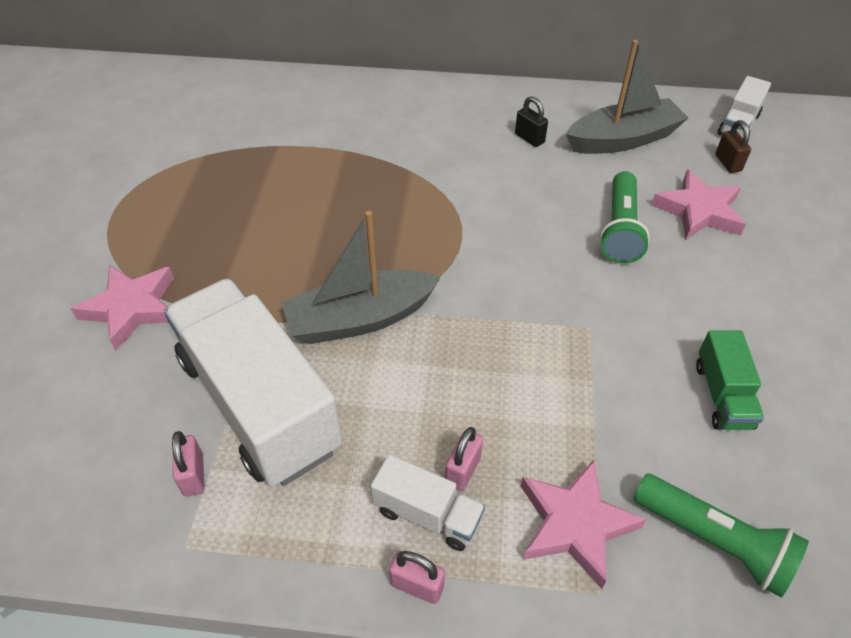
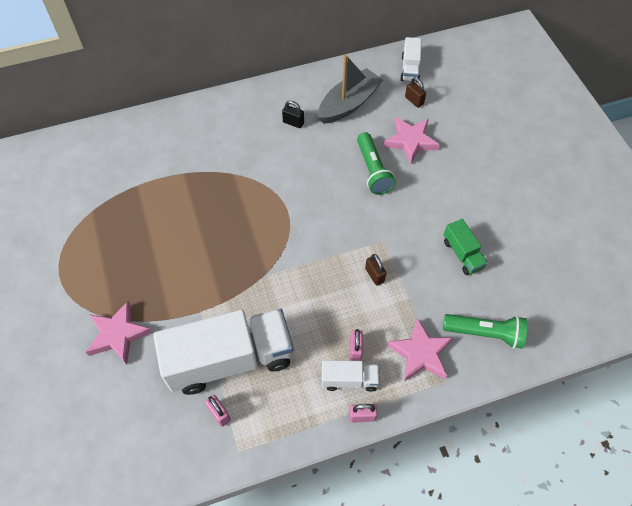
camera: 25 degrees left, 10 degrees up
white truck [164,278,343,487] -> white truck turned 135 degrees clockwise [153,309,293,395]
grey boat [281,211,441,344] -> none
none -> brown padlock [365,254,386,286]

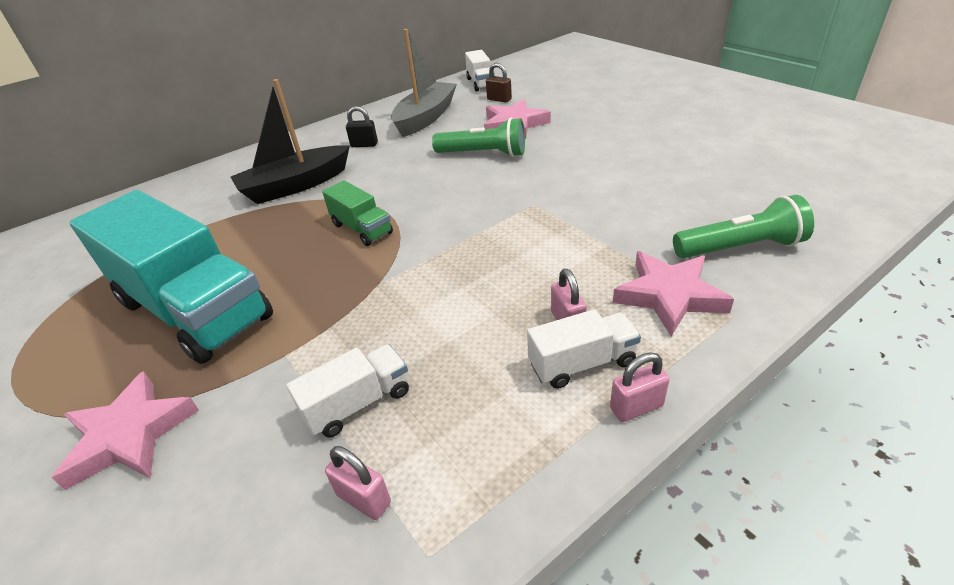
camera: 15 degrees left, 20 degrees down
white truck [153,309,293,395] -> white truck [286,344,409,438], size x0.45
green flashlight [357,132,396,195] -> green flashlight turned 45 degrees counterclockwise [432,118,525,157]
brown padlock [365,254,386,286] -> none
green truck [444,219,488,275] -> green truck moved to [322,180,393,246]
none -> turquoise truck [70,190,273,364]
none -> black boat [230,79,350,204]

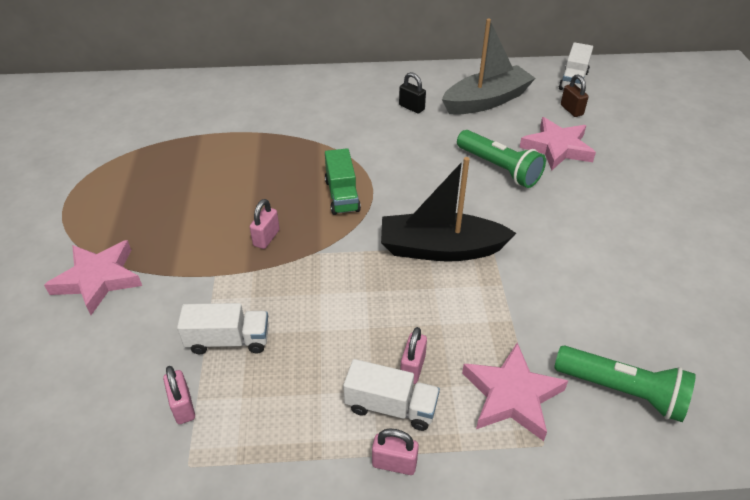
camera: 30 degrees right, 5 degrees up
turquoise truck [70,190,273,364] -> none
black boat [230,79,350,204] -> black boat moved to [381,157,516,262]
none -> pink padlock [250,199,280,249]

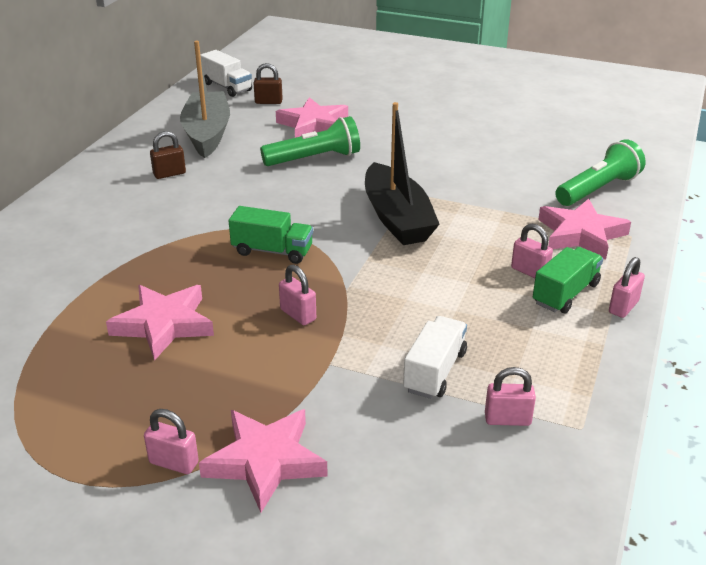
camera: 65 degrees left, 10 degrees down
white truck [343,359,440,431] -> green truck [533,247,603,313]
black boat [381,157,516,262] -> black boat turned 45 degrees counterclockwise [365,102,440,245]
black padlock [399,72,426,113] -> brown padlock [150,131,186,179]
none -> pink star [106,285,214,361]
none -> pink padlock [144,409,199,474]

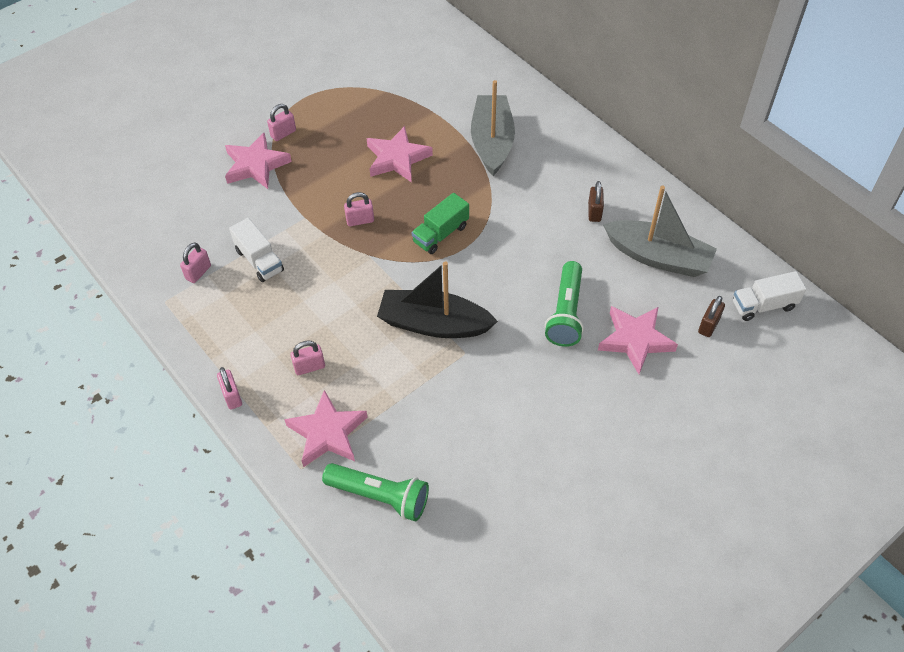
camera: 120 degrees right, 20 degrees up
green truck [533,247,603,313] -> none
green flashlight [555,139,646,206] -> green flashlight turned 60 degrees counterclockwise [322,463,429,522]
none -> grey boat [471,80,515,176]

